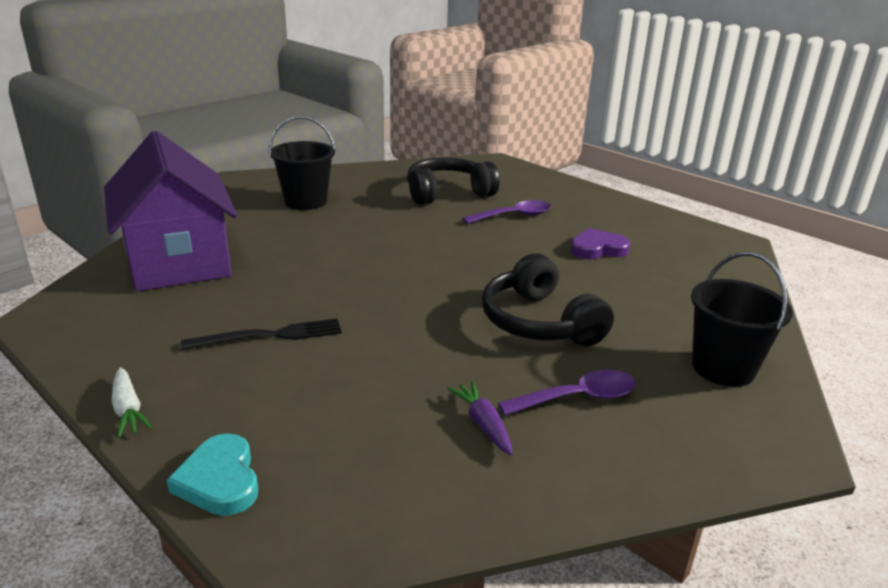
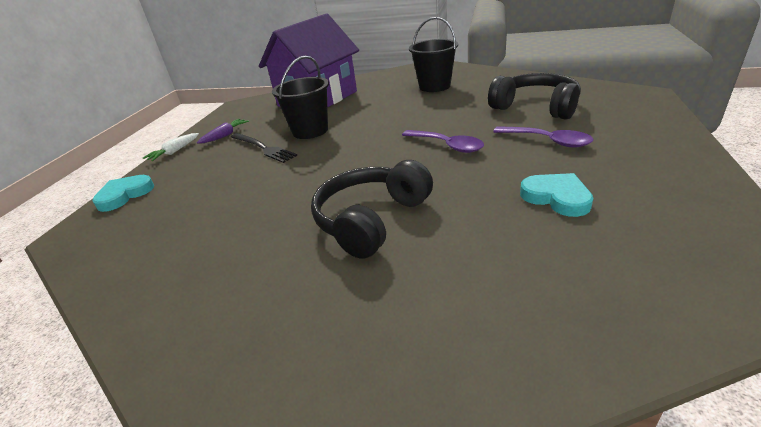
camera: 65 degrees right, 5 degrees up
purple carrot [447,381,513,455] -> purple carrot moved to [197,119,249,144]
purple spoon [498,369,636,416] -> purple spoon moved to [402,130,484,153]
purple heart [570,228,630,259] -> turquoise heart [520,173,593,217]
black bucket [691,252,793,387] -> black bucket moved to [272,56,329,139]

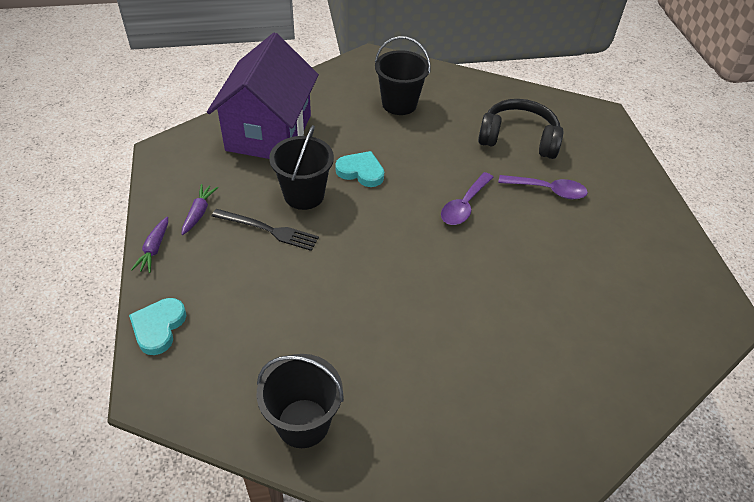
camera: 30 degrees left, 15 degrees up
white carrot [143,133,199,161] -> purple carrot [131,217,168,273]
black headphones [311,160,433,259] -> none
purple spoon [402,130,484,153] -> purple spoon turned 105 degrees clockwise [441,172,493,225]
turquoise heart [520,173,593,217] -> turquoise heart moved to [335,151,384,187]
none -> black bucket [257,354,344,448]

